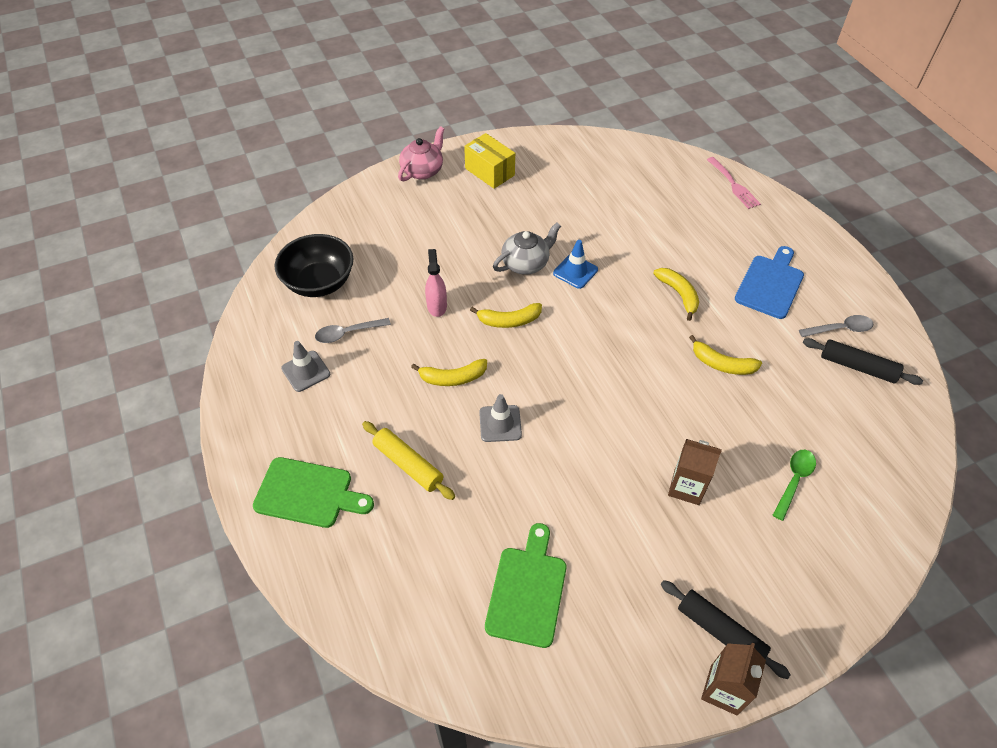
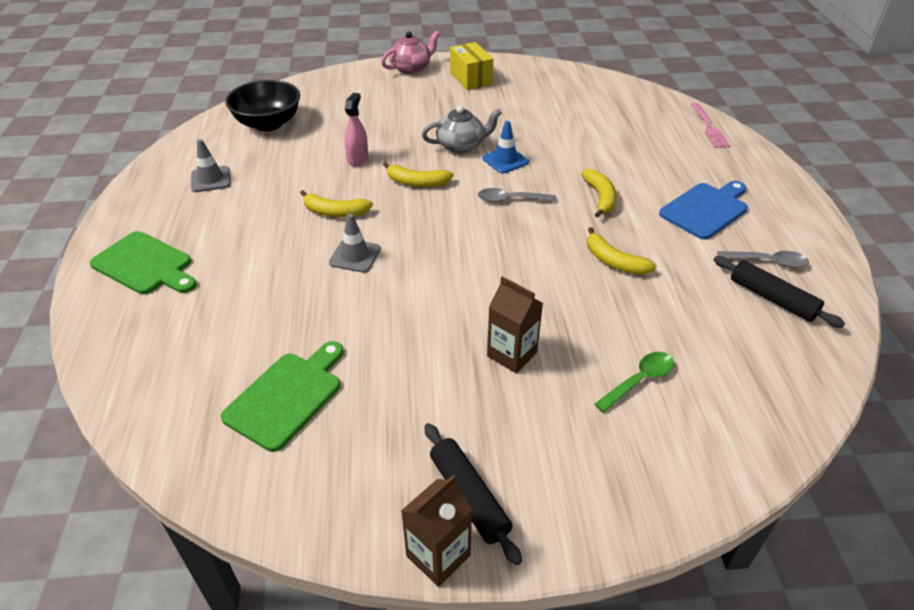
camera: 20 degrees right, 10 degrees down
grey spoon [315,318,391,343] -> grey spoon moved to [478,188,556,203]
yellow rolling pin [362,421,455,500] -> none

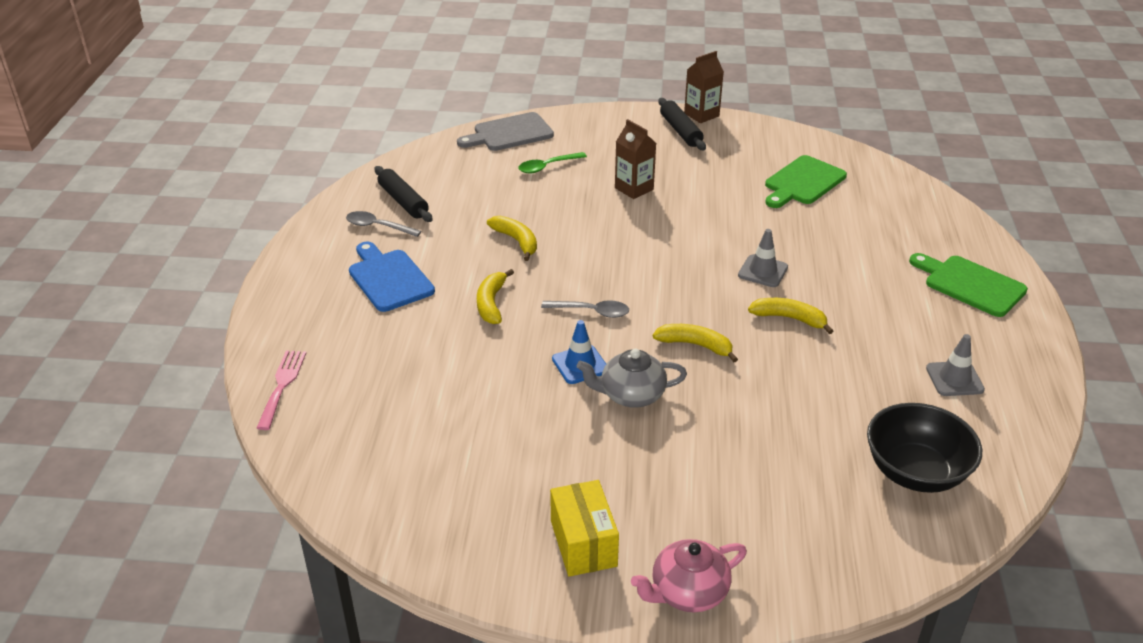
camera: 170 degrees left, 5 degrees down
pink spray bottle [345,93,368,167] -> none
blue cutting board [659,181,748,240] -> blue cutting board turned 90 degrees clockwise [349,242,435,312]
none -> grey cutting board [457,112,554,151]

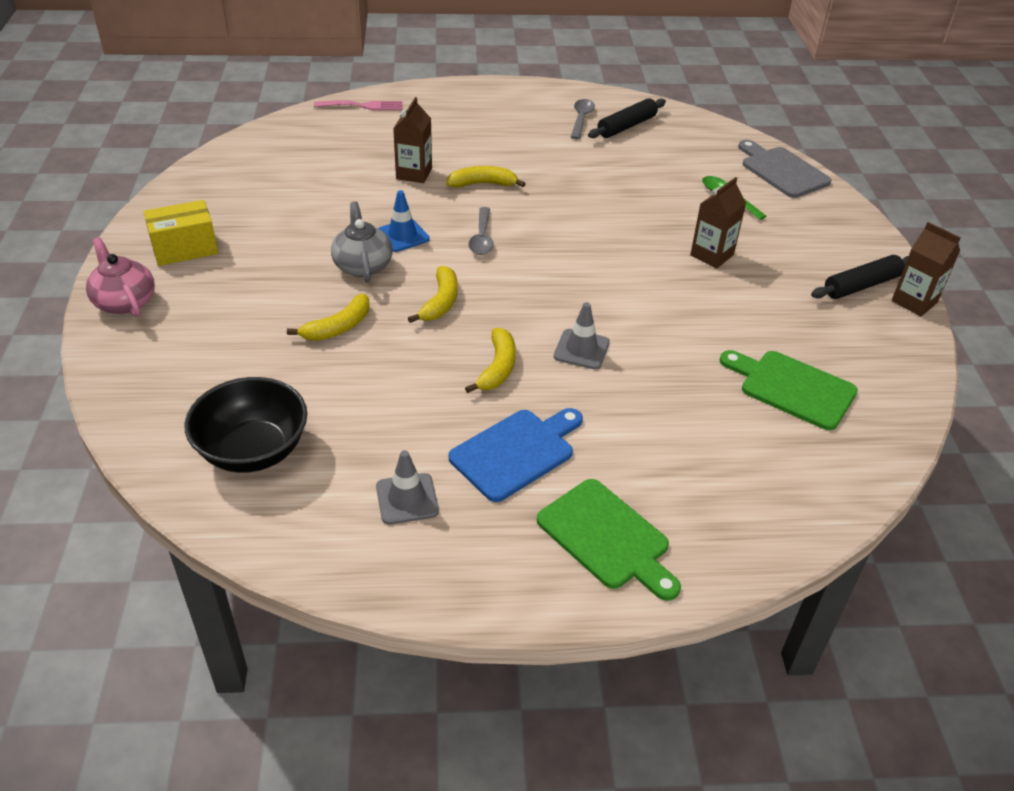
camera: 80 degrees right, 5 degrees up
blue cutting board [349,242,435,312] -> blue cutting board moved to [449,408,583,502]
yellow banana [487,216,537,261] -> yellow banana moved to [287,293,370,341]
green cutting board [909,253,1028,317] -> green cutting board turned 105 degrees clockwise [537,479,681,601]
none -> brown carton [393,97,432,183]

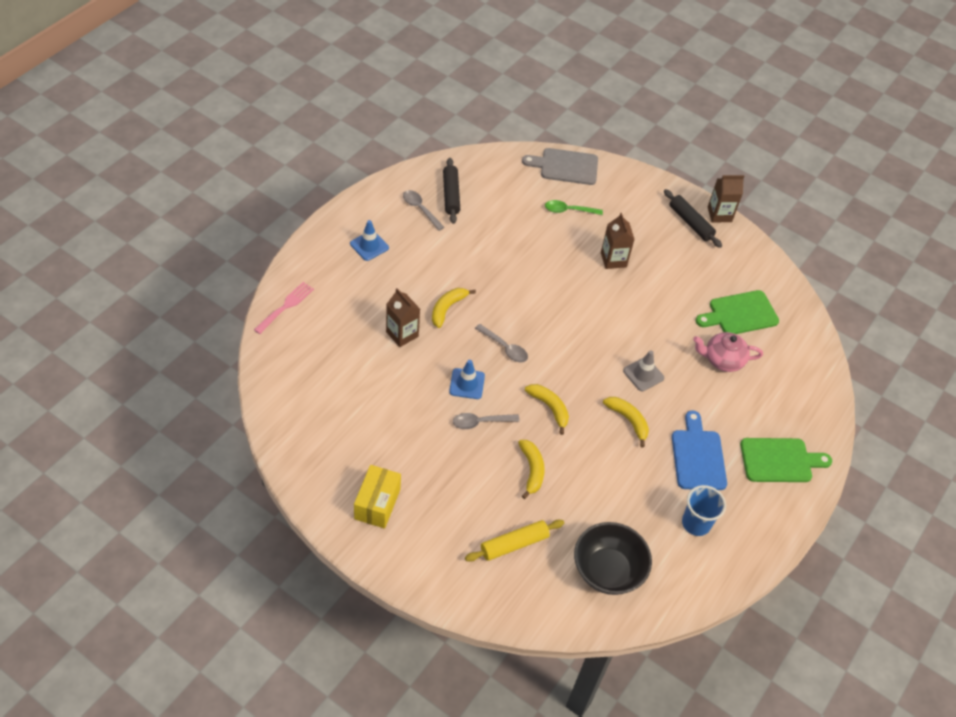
camera: 55 degrees left, 10 degrees up
pink teapot [86,238,155,317] -> pink teapot moved to [693,332,763,372]
grey teapot [331,201,393,282] -> grey spoon [453,413,520,429]
grey traffic cone [376,450,439,524] -> blue cup [682,485,726,536]
black rolling pin [811,255,908,299] -> black rolling pin turned 45 degrees counterclockwise [664,189,722,248]
none -> blue traffic cone [350,220,389,261]
none -> yellow rolling pin [465,520,564,562]

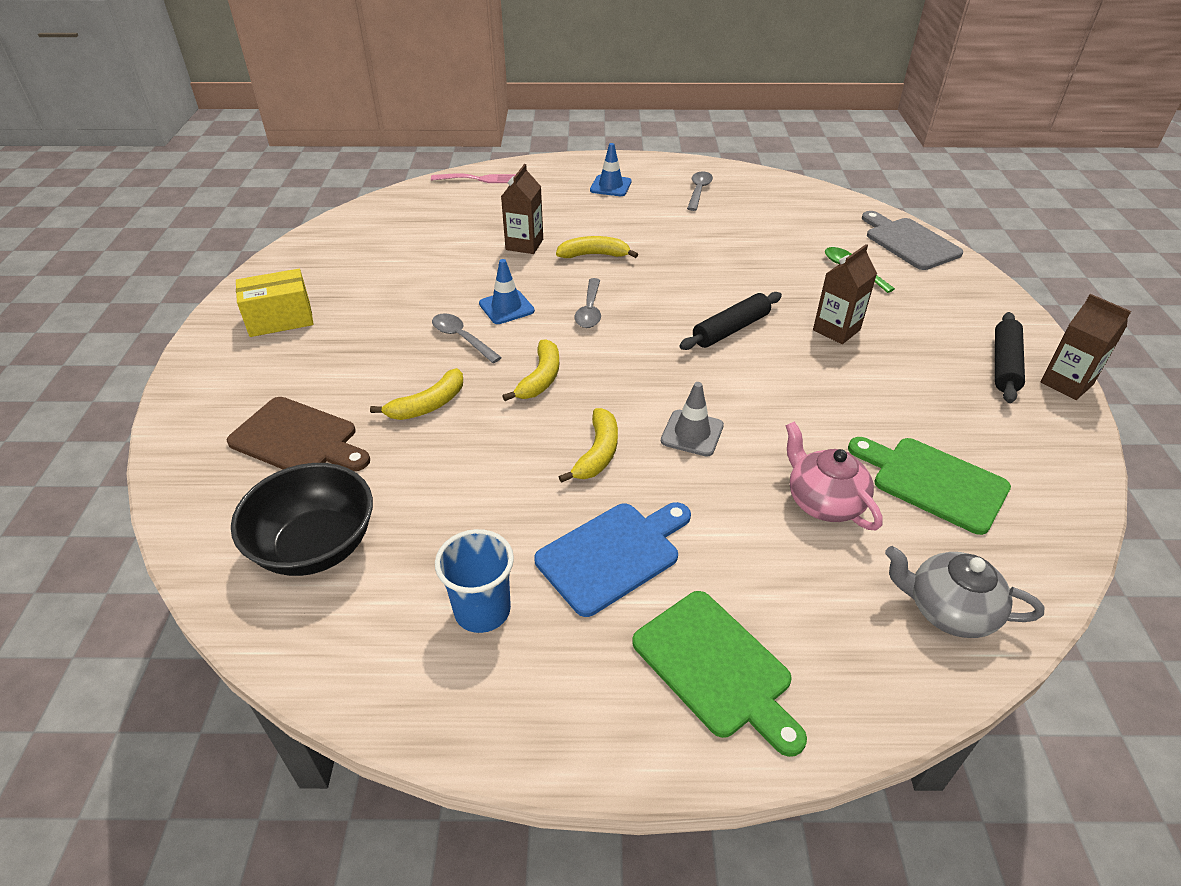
camera: 60 degrees right, 10 degrees down
black rolling pin [443,158,460,224] -> black rolling pin moved to [679,292,782,350]
yellow rolling pin [465,520,564,562] -> brown cutting board [226,397,370,471]
none -> grey teapot [885,546,1044,638]

